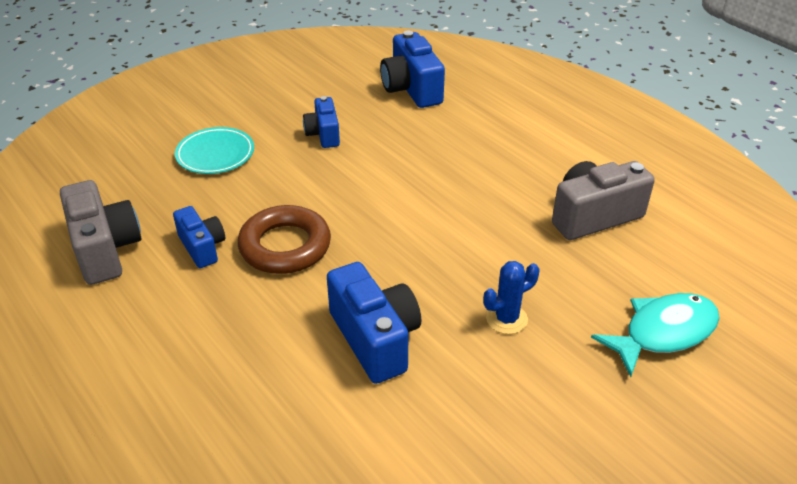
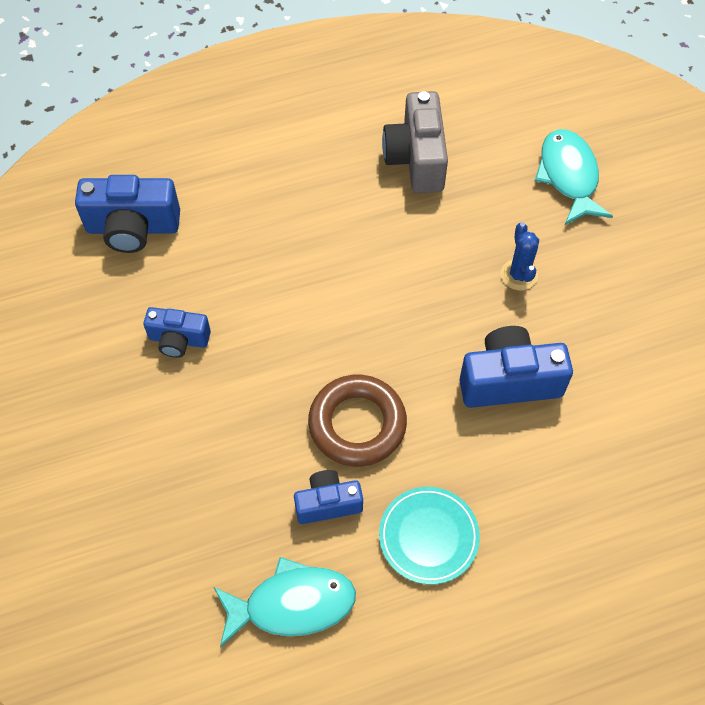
camera: 70 degrees left, 20 degrees up
grey camera [60,180,142,285] -> turquoise fish [213,557,356,647]
turquoise plate [175,127,254,174] -> turquoise plate moved to [379,487,480,585]

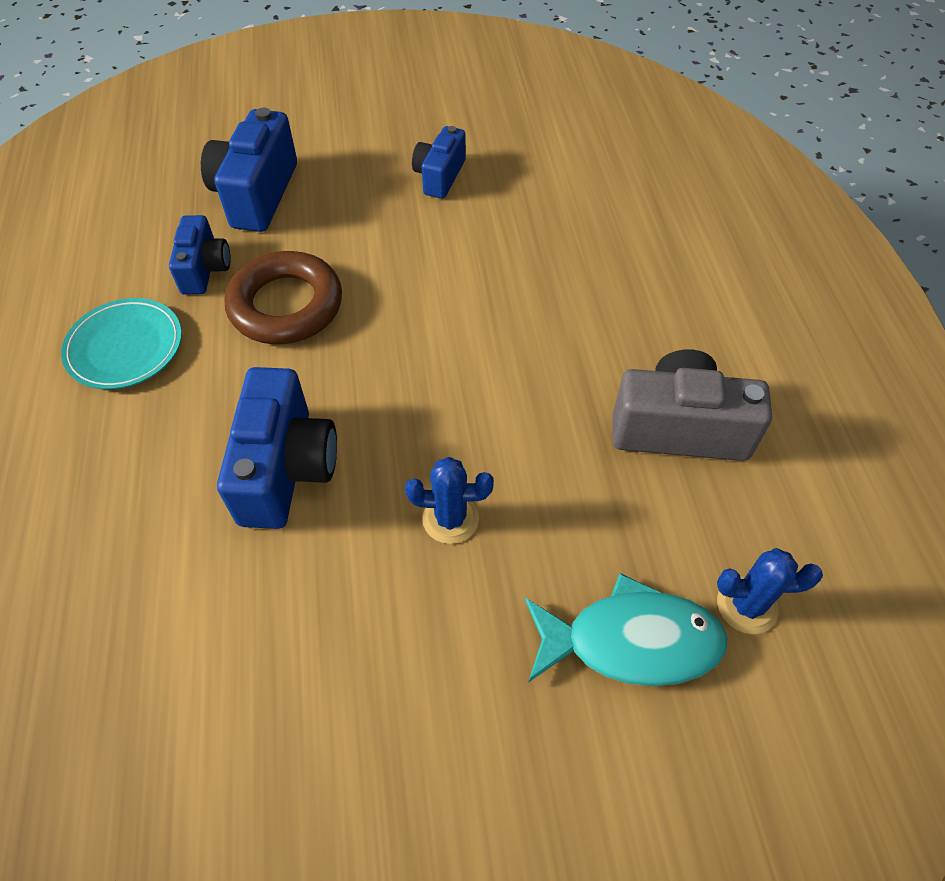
camera: 100 degrees right, 5 degrees down
blue camera [75,175,180,253] -> blue camera moved to [201,108,297,232]
turquoise fish [213,557,356,647] -> none
none -> blue cactus [717,548,823,634]

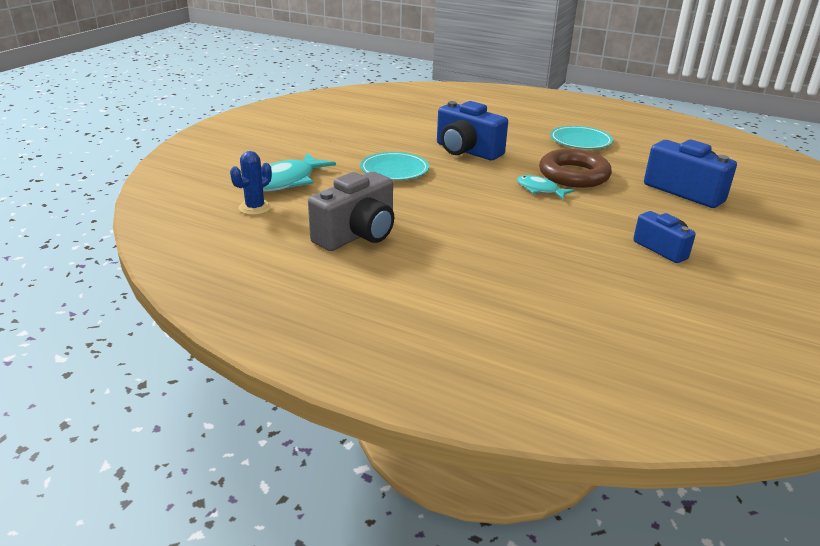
camera: 125 degrees right, 25 degrees down
blue camera [169,215,231,295] -> none
blue cactus [405,457,494,544] -> turquoise plate [360,152,429,180]
none -> turquoise fish [517,175,575,199]

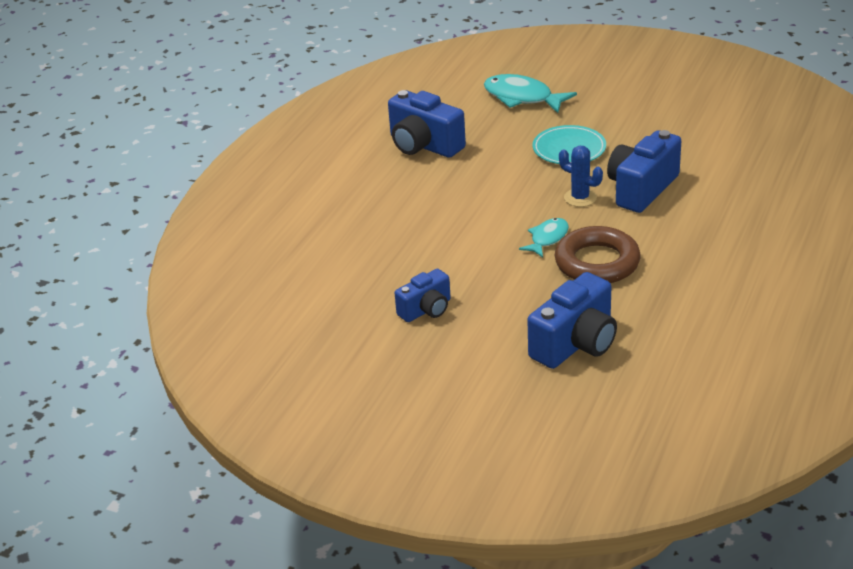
camera: 90 degrees right, 5 degrees up
blue cactus [230,151,272,215] -> blue cactus moved to [559,146,603,207]
grey camera [308,172,394,251] -> blue camera [388,90,466,158]
turquoise plate [550,126,613,149] -> none

